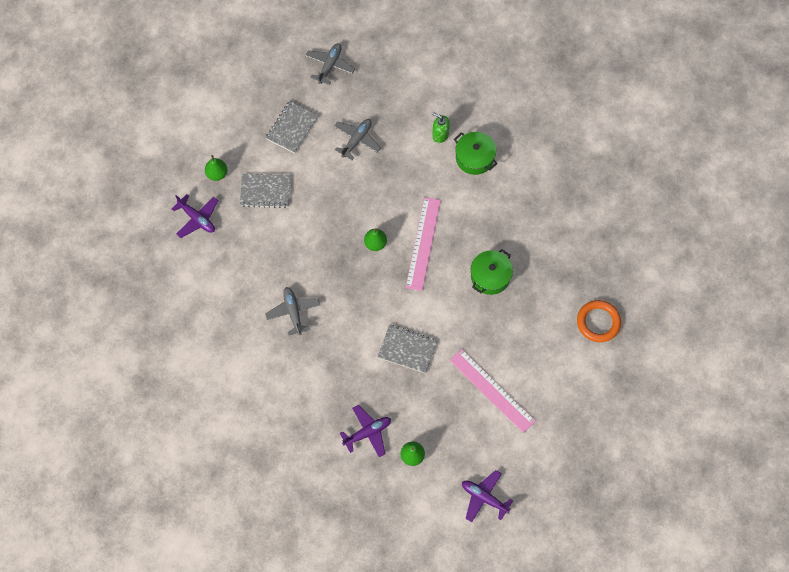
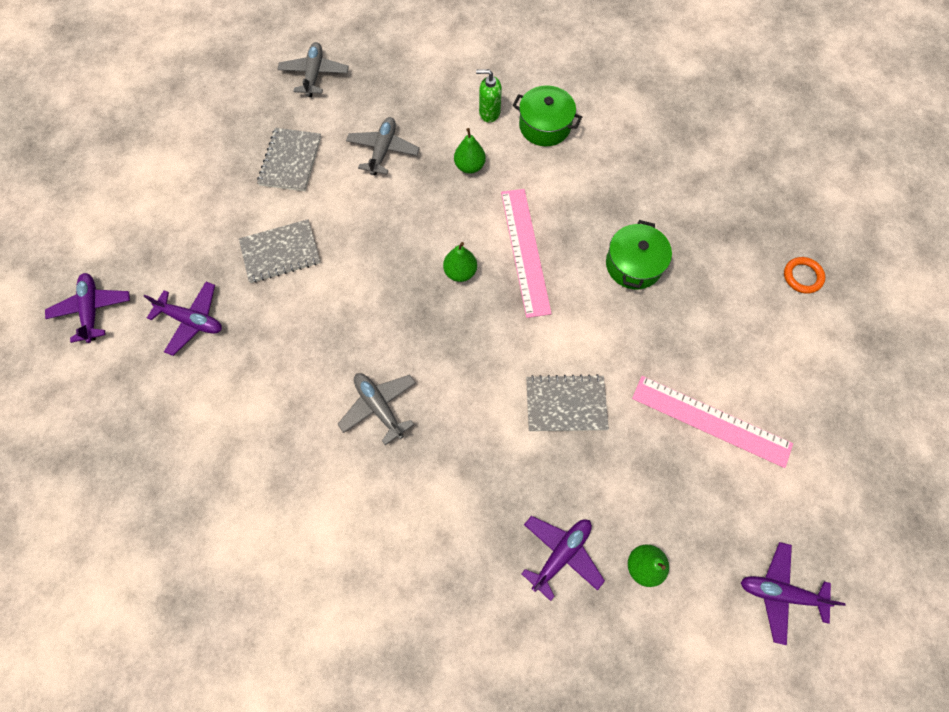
camera: 20 degrees left, 0 degrees up
green pear [205,155,228,181] -> green pear moved to [454,128,486,174]
orange ring [577,300,621,342] -> orange ring [784,257,825,294], size x0.63
none -> purple plane [45,273,130,343]

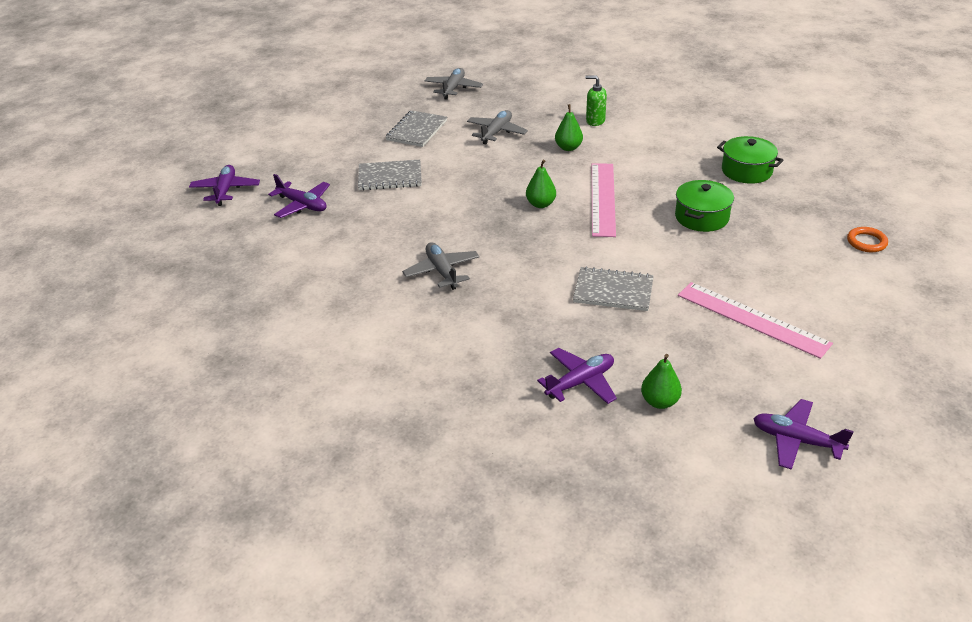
camera: 15 degrees right, 30 degrees down
green pot [513,85,582,146] -> green pot moved to [717,136,784,184]

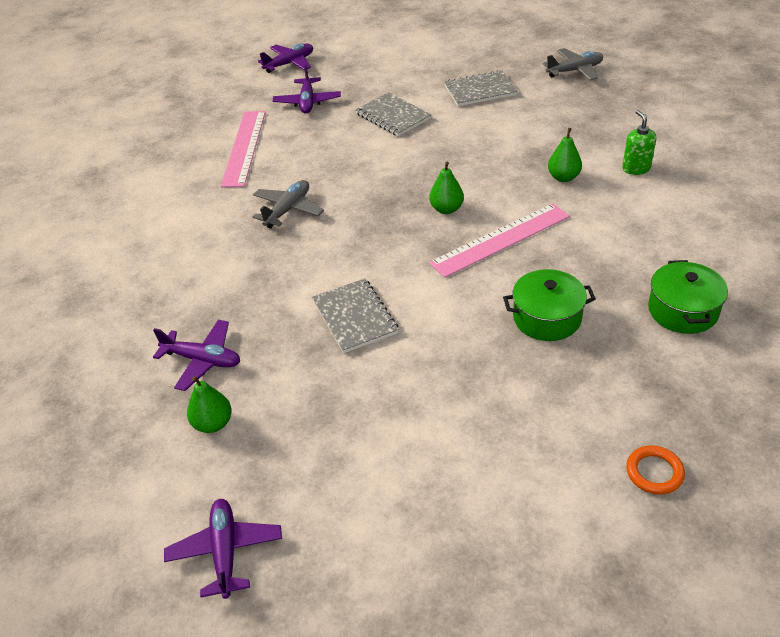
camera: 55 degrees right, 5 degrees up
grey plane [467,110,528,145] -> none
pink ruler [678,282,833,359] -> pink ruler moved to [221,111,266,187]

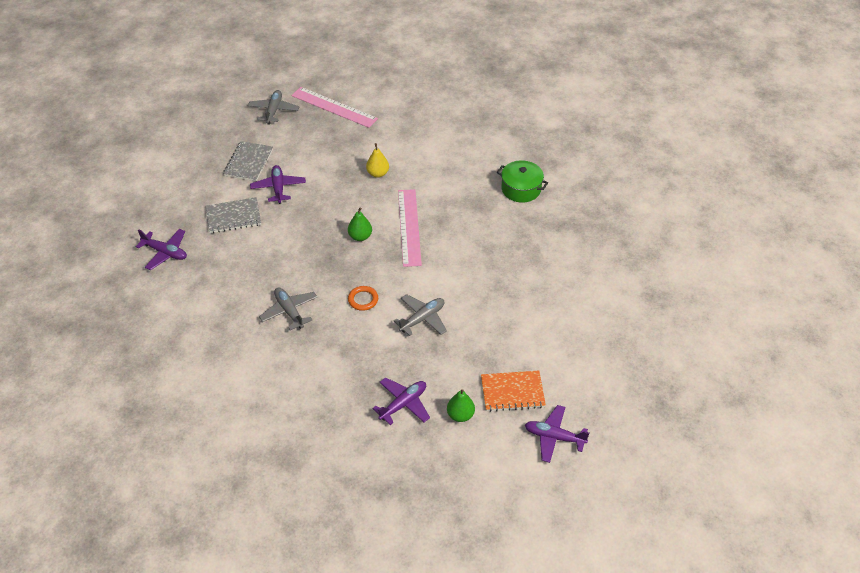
camera: 65 degrees left, 5 degrees up
pink ruler [221,111,266,187] -> pink ruler moved to [292,87,378,128]
purple plane [258,43,313,73] -> purple plane moved to [250,165,306,204]
grey notebook [312,278,399,353] -> grey plane [394,294,447,336]
green pot [503,269,596,341] -> none
green pear [548,128,582,182] -> yellow pear [366,143,389,178]
green soap dispenser [622,110,656,175] -> none
orange ring [626,445,685,495] -> orange ring moved to [348,286,378,311]
none -> orange notebook [481,371,546,412]

